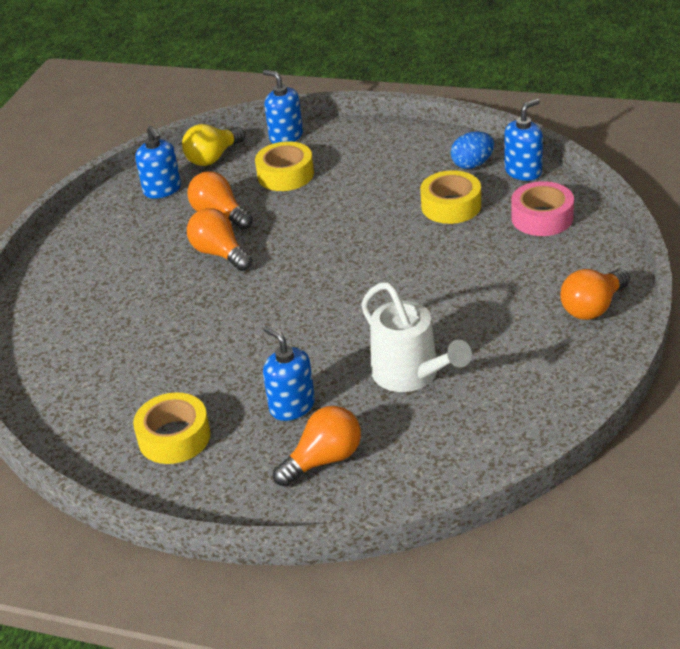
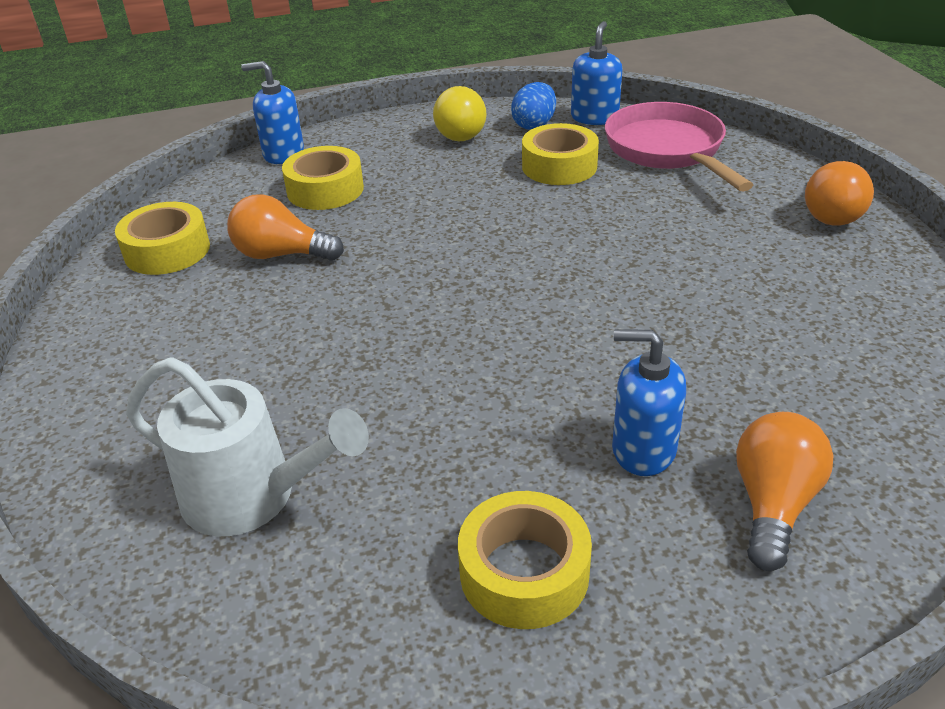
camera: 35 degrees left, 0 degrees up
blue soap dispenser [135,126,181,199] -> yellow tape [115,202,210,275]
yellow light bulb [182,124,245,166] -> yellow light bulb moved to [433,86,487,141]
orange light bulb [187,208,252,271] -> none
white watering can [361,282,472,392] -> white watering can moved to [126,357,369,536]
pink tape [511,181,574,236] -> pink pan [605,102,753,191]

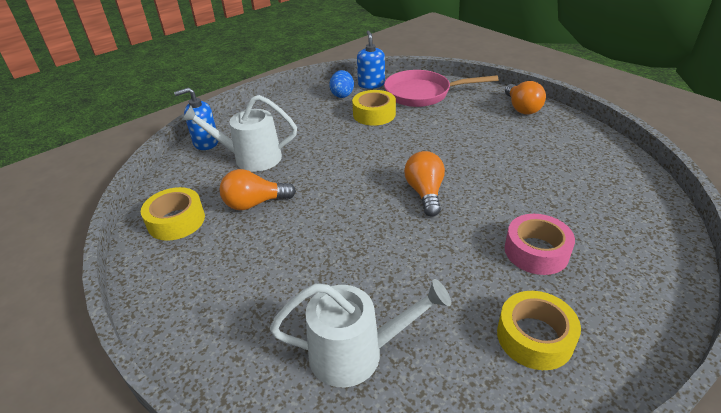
camera: 25 degrees left, 0 degrees up
yellow tape [282,146,364,210] -> white watering can [181,95,297,172]
yellow light bulb [433,86,487,141] -> none
pink pan [605,102,753,191] -> pink pan turned 45 degrees counterclockwise [384,70,498,107]
blue soap dispenser [612,329,686,476] -> pink tape [505,214,575,275]
orange light bulb [736,412,834,571] -> orange light bulb moved to [404,151,445,217]

